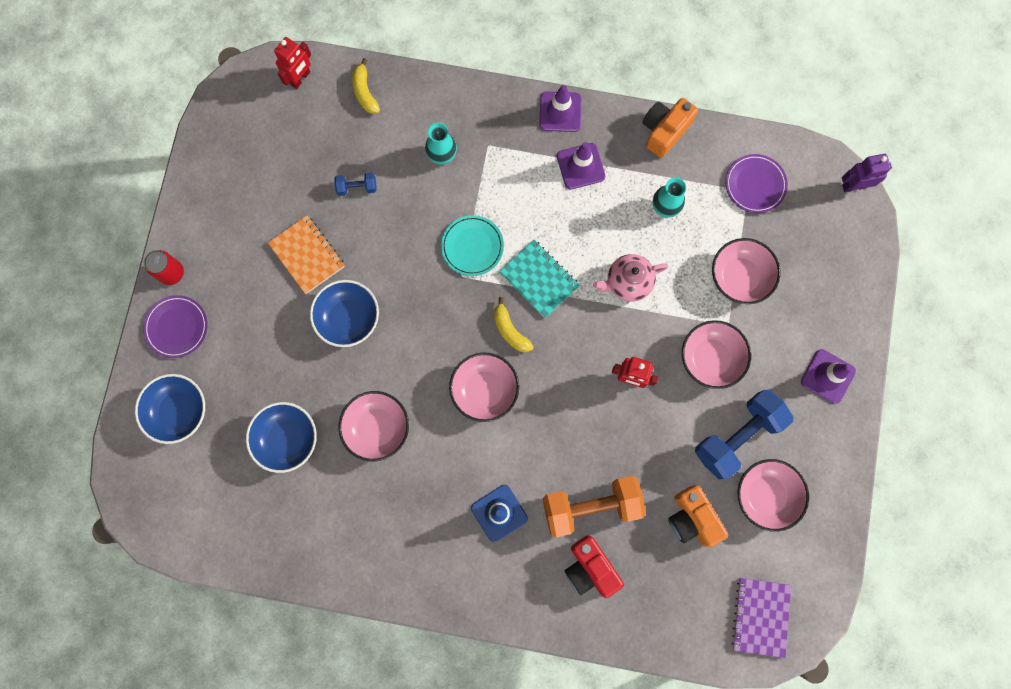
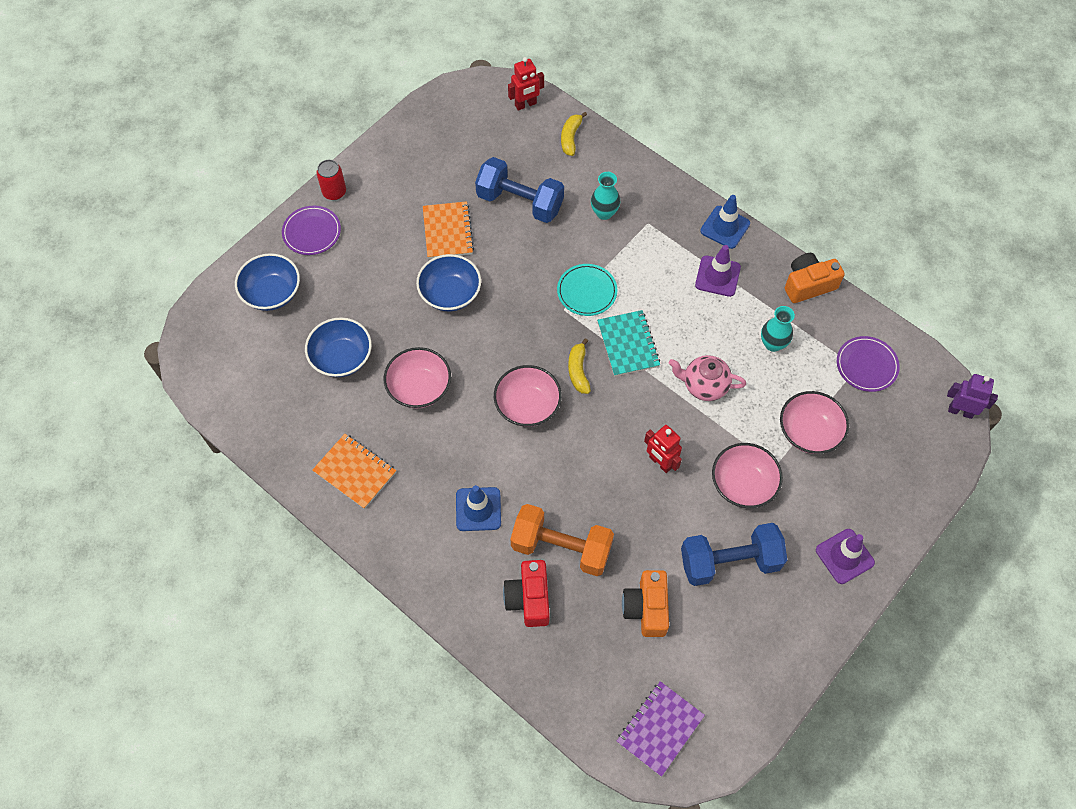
camera: 30 degrees right, 15 degrees down
blue dumbbell [334,172,376,196] -> blue dumbbell [475,157,564,223], size x2.23
purple traffic cone [539,85,581,132] -> blue traffic cone [700,195,750,249]
pink bowl [738,459,809,532] -> none
none -> orange notebook [312,434,396,509]

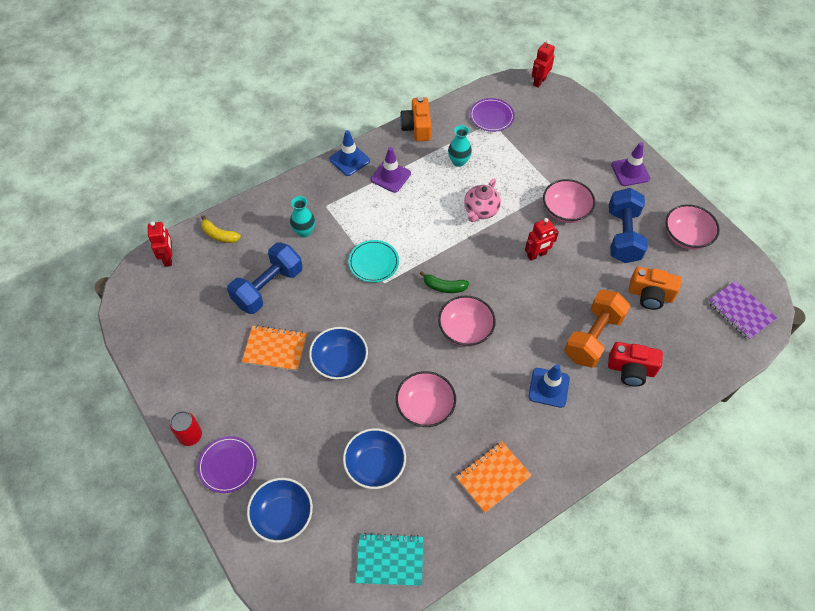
camera: 75 degrees left, 5 degrees down
yellow banana [568,338,591,394] -> green banana [420,271,469,293]
turquoise notebook [597,310,661,377] -> turquoise notebook moved to [356,533,423,586]
pink bowl [780,391,849,454] -> pink bowl moved to [666,204,720,250]
purple robot [947,374,998,419] -> red robot [532,40,555,88]

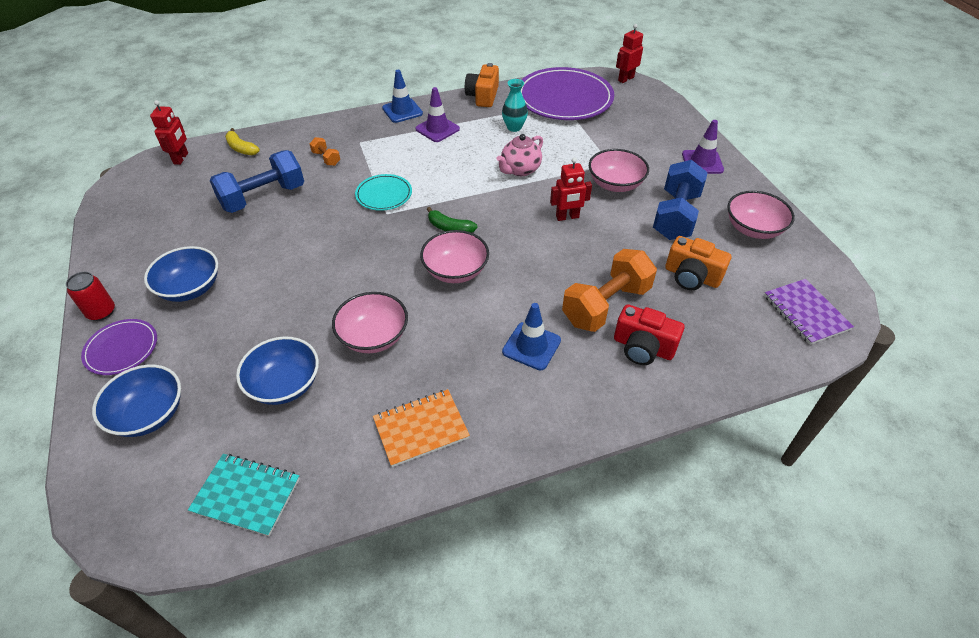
camera: 15 degrees right, 10 degrees down
orange notebook [242,325,307,371] -> none
turquoise vase [290,196,315,237] -> orange dumbbell [310,137,340,166]
blue bowl [309,327,368,380] -> blue bowl moved to [144,246,218,302]
purple plate [470,98,515,132] -> purple plate [521,67,614,120], size x2.03

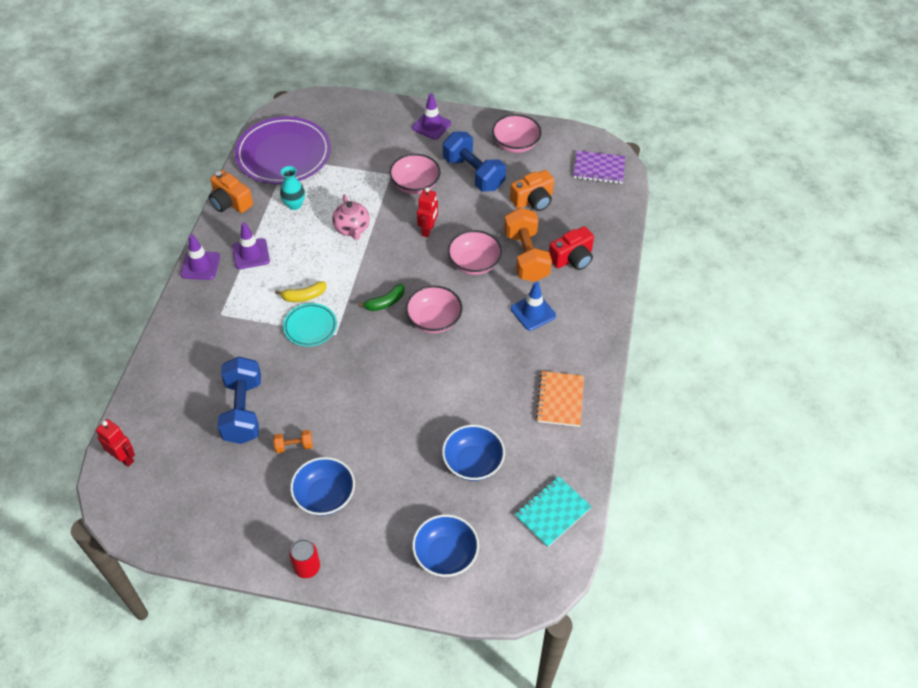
camera: 60 degrees left, 5 degrees up
purple plate [81,319,157,375] -> none
yellow banana [225,128,260,155] -> yellow banana moved to [275,281,326,302]
orange dumbbell [310,137,340,166] -> orange dumbbell moved to [273,430,313,453]
pink bowl [332,292,408,353] -> pink bowl moved to [448,230,502,275]
blue traffic cone [382,70,423,123] -> purple traffic cone [180,234,220,280]
red robot [616,24,643,83] -> none

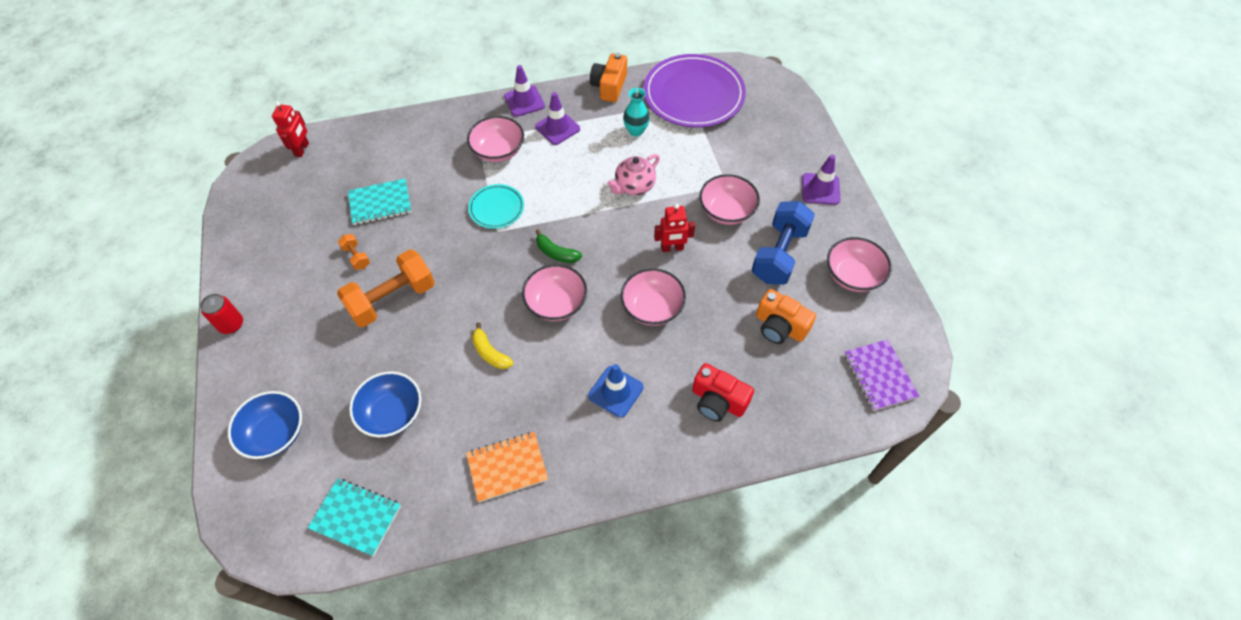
camera: 65 degrees right, 5 degrees up
blue dumbbell [218,357,261,444] -> turquoise notebook [348,179,412,225]
yellow banana [275,281,326,302] -> yellow banana moved to [472,322,513,369]
blue bowl [290,457,355,516] -> none
orange dumbbell [504,208,552,282] -> orange dumbbell moved to [337,250,435,327]
none -> pink bowl [467,116,524,162]

